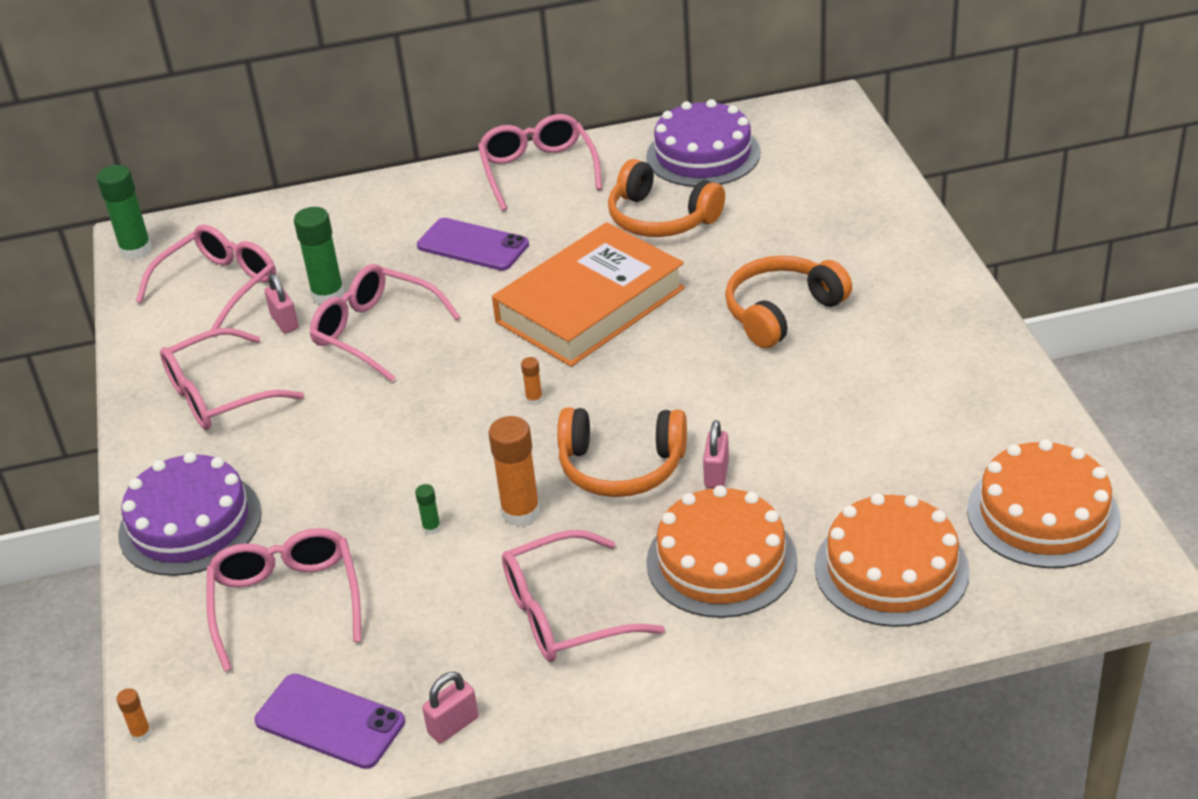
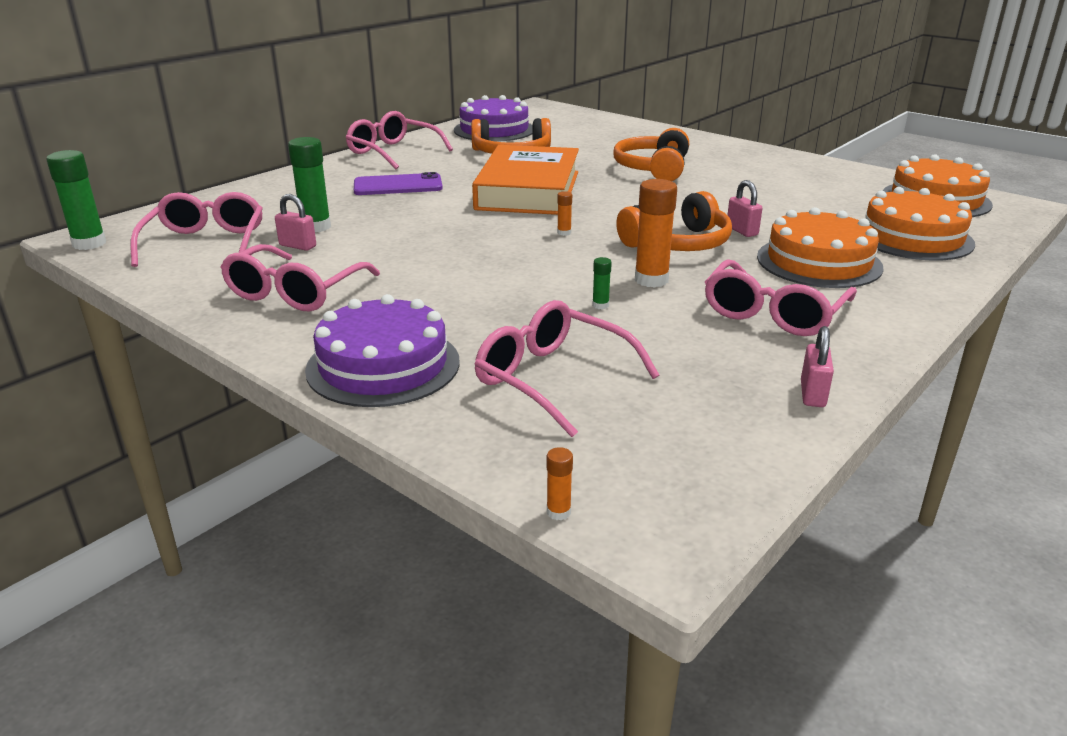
camera: 40 degrees left, 10 degrees down
purple phone [254,674,405,769] -> none
pink glasses [309,264,460,382] -> none

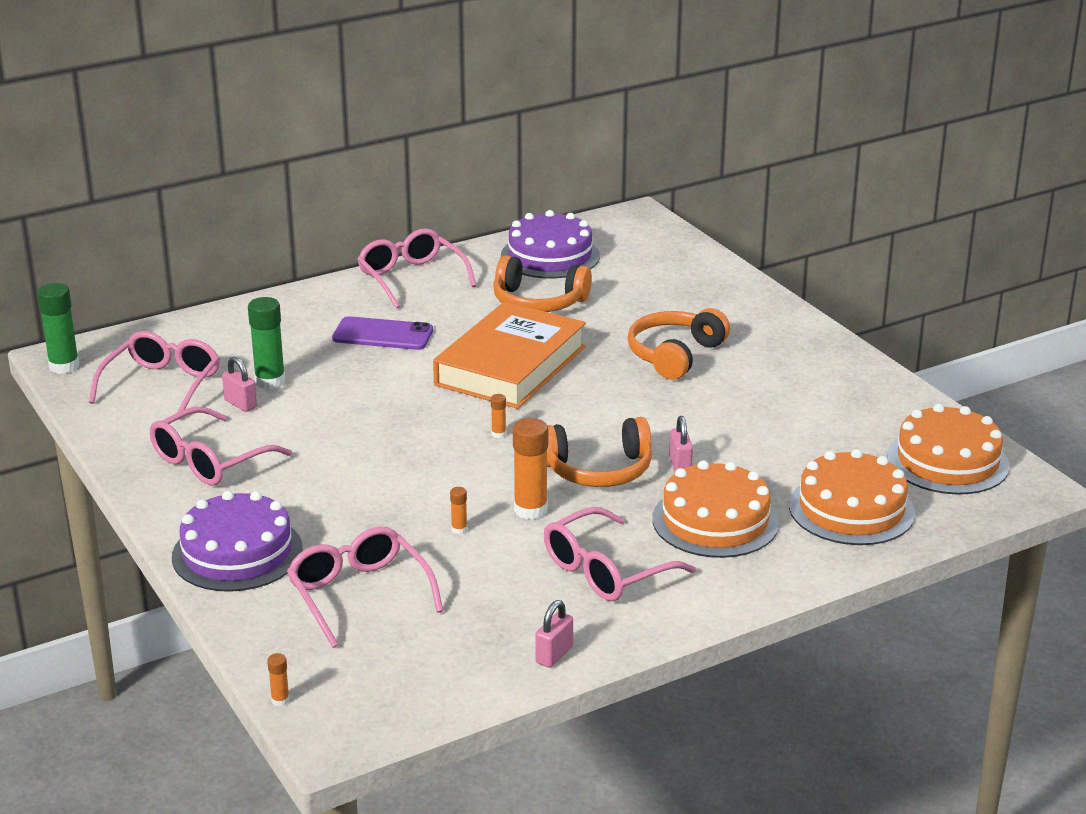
camera: 20 degrees right, 0 degrees up
green glue stick [592,257,612,309] -> orange glue stick [450,487,467,534]

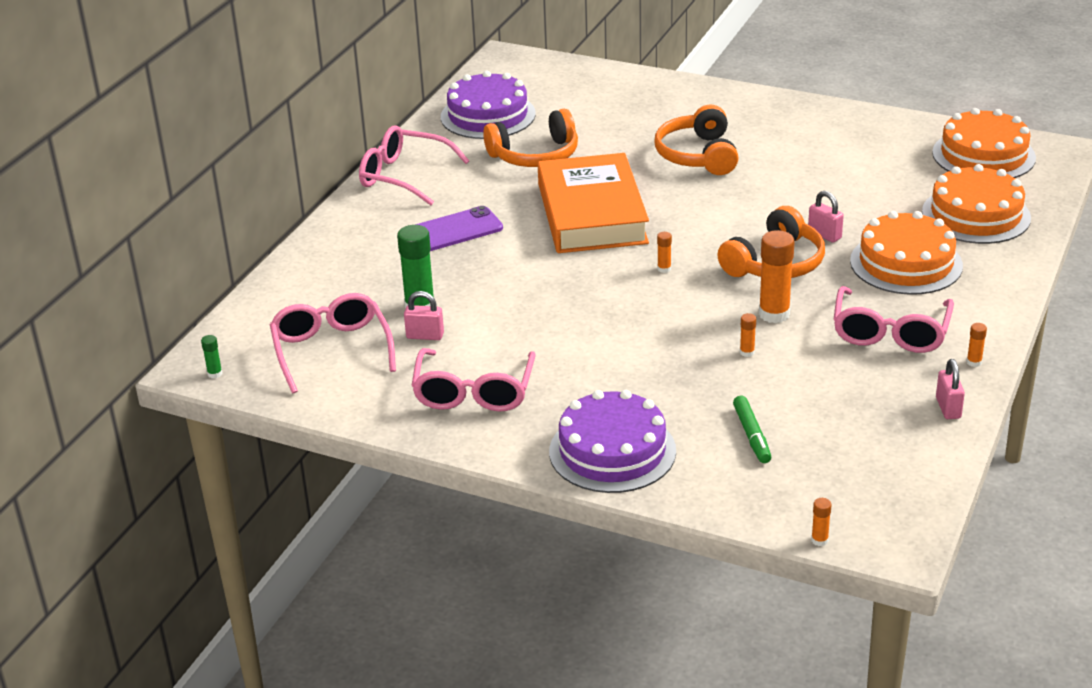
camera: 35 degrees left, 5 degrees up
green glue stick [37,283,80,374] -> green glue stick [201,335,223,378], size x0.47
pink glasses [287,526,443,648] -> green marker [733,396,771,463]
none -> orange glue stick [967,323,987,367]

